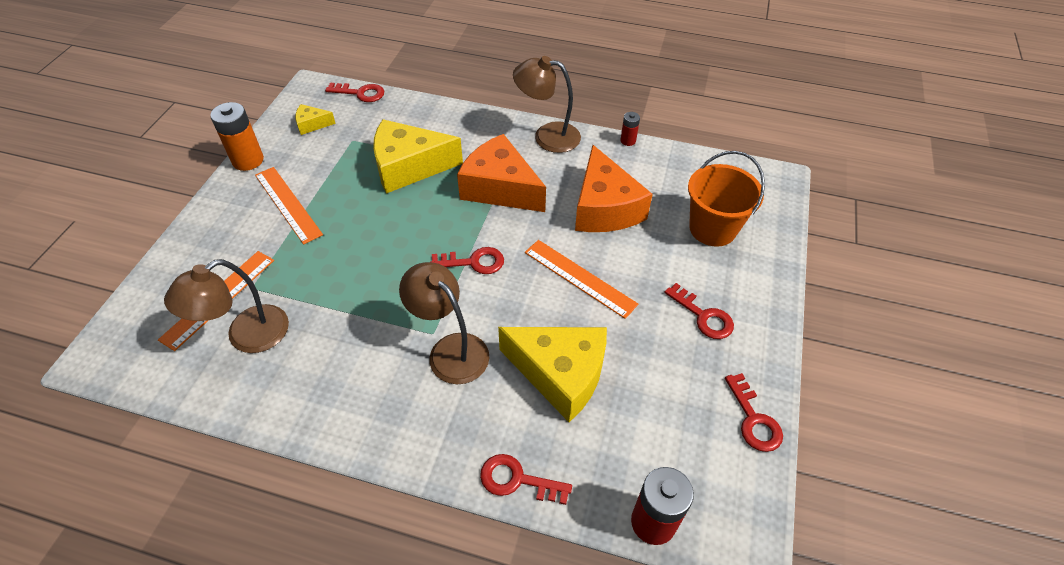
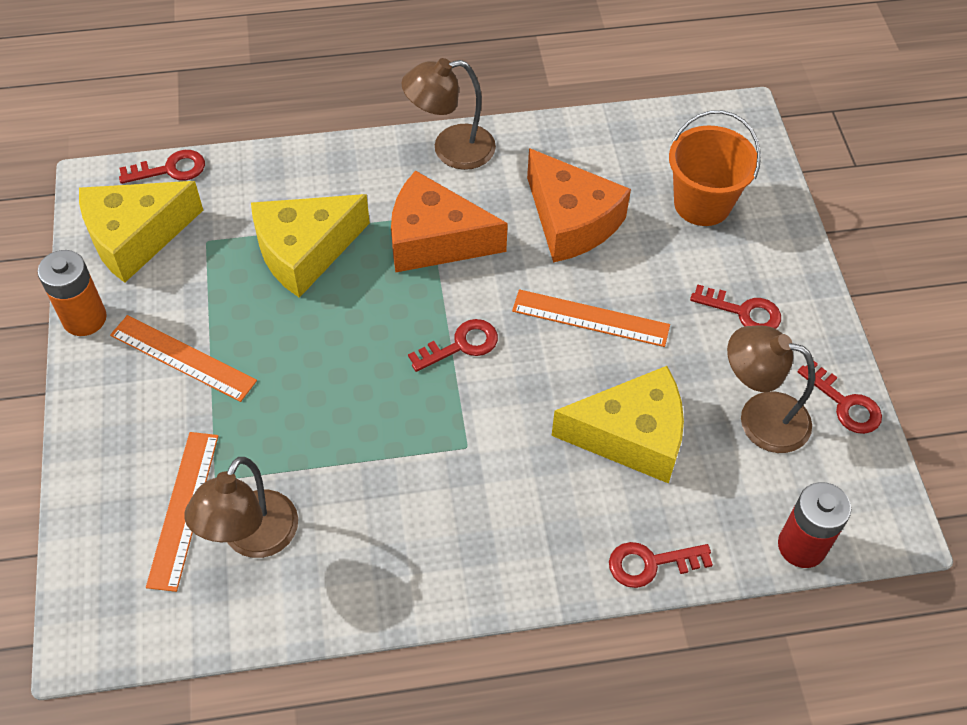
camera: 25 degrees left, 5 degrees up
yellow cheese [295,104,336,135] -> yellow cheese [79,181,203,283], size x2.21
brown lamp [399,262,489,384] -> brown lamp moved to [727,326,815,453]
red battery [621,112,640,146] -> none

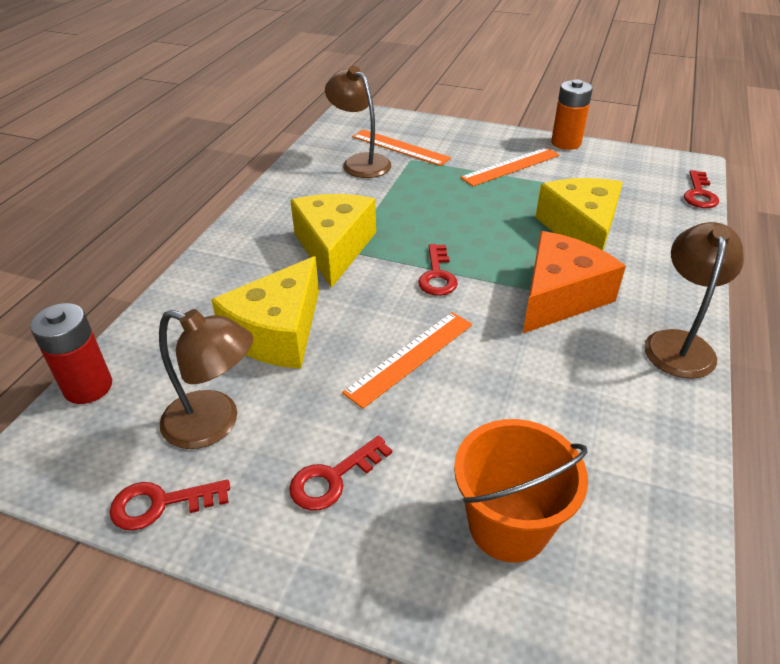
camera: 120 degrees right, 15 degrees down
yellow cheese [79,181,203,283] -> yellow cheese moved to [290,194,376,288]
orange cheese [527,148,631,263] -> none
red key [609,542,713,588] -> none
brown lamp [727,326,815,453] -> brown lamp turned 60 degrees clockwise [159,309,253,449]

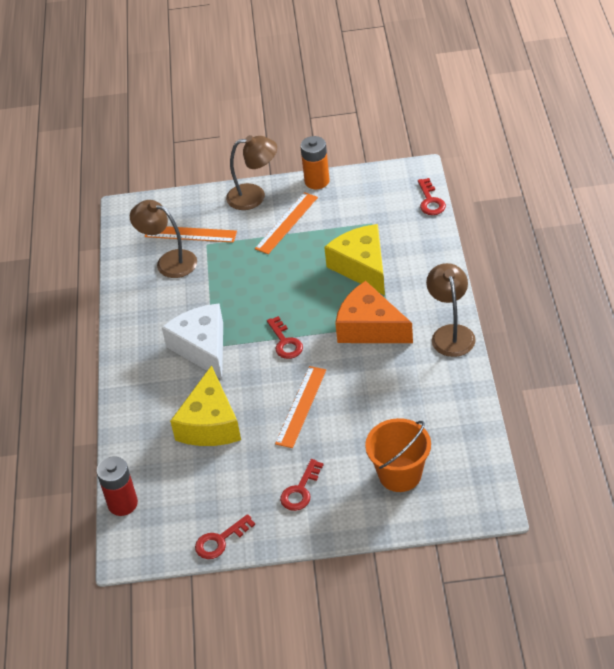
camera: 20 degrees left, 5 degrees up
brown lamp [159,309,253,449] -> brown lamp moved to [226,135,277,210]
yellow cheese [290,194,376,288] -> white cheese [162,303,223,379]
orange cheese [523,231,626,333] -> orange cheese turned 75 degrees counterclockwise [335,281,413,343]

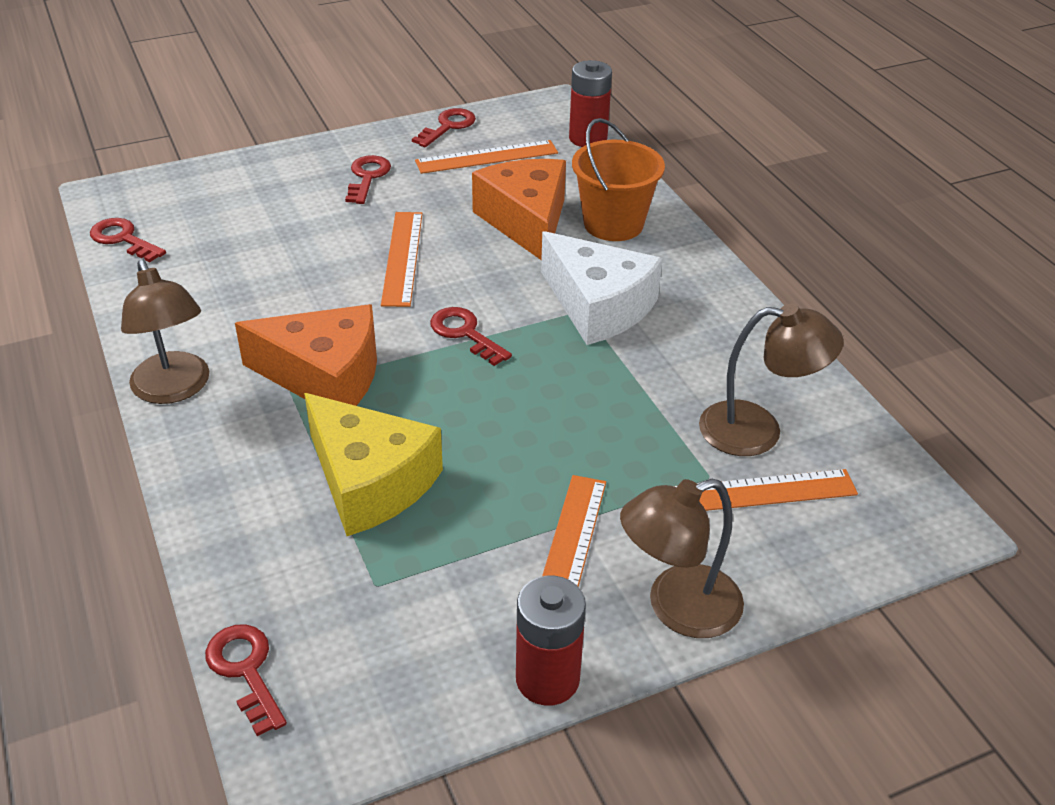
camera: 155 degrees right, 5 degrees down
yellow cheese [170,365,241,446] -> orange cheese [472,159,566,260]
orange battery [300,136,329,189] -> red battery [516,575,586,706]
orange bucket [365,418,431,492] -> orange bucket moved to [572,118,665,241]
none -> red key [90,218,166,262]
none -> orange ruler [415,140,558,174]

